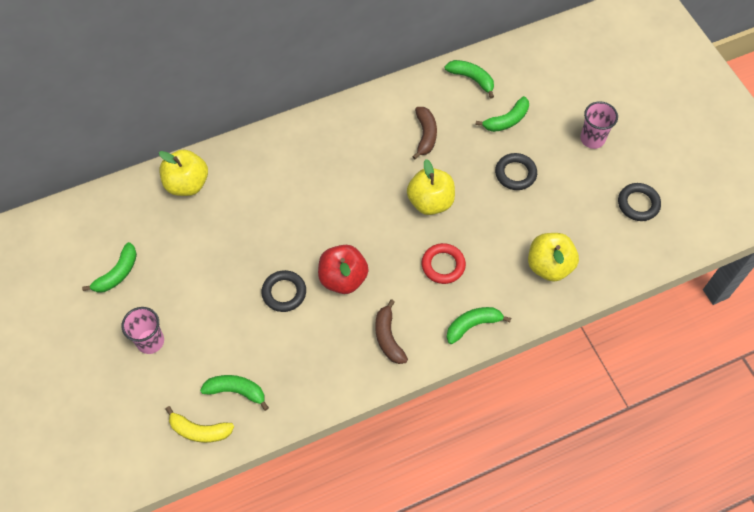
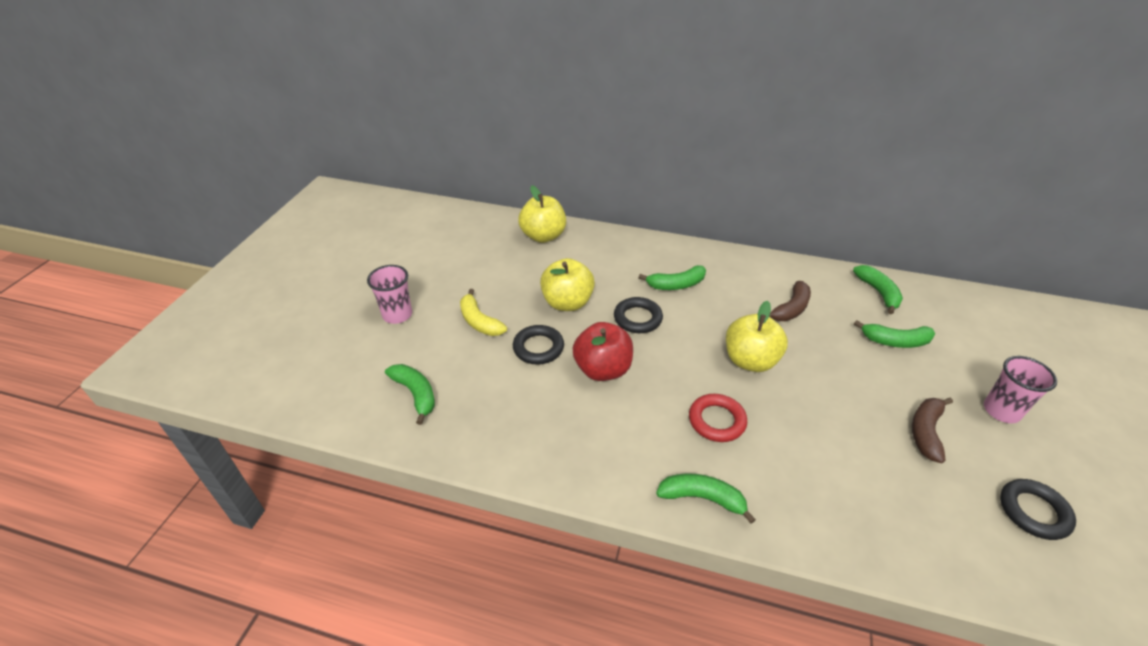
camera: 40 degrees right, 20 degrees down
green banana [82,242,137,293] -> green banana moved to [638,265,706,290]
yellow banana [166,406,234,443] -> yellow banana moved to [460,289,507,336]
brown banana [375,299,408,364] -> brown banana moved to [912,397,953,463]
black ring [495,153,537,190] -> black ring moved to [614,297,663,333]
yellow apple [528,233,579,282] -> yellow apple moved to [540,258,595,311]

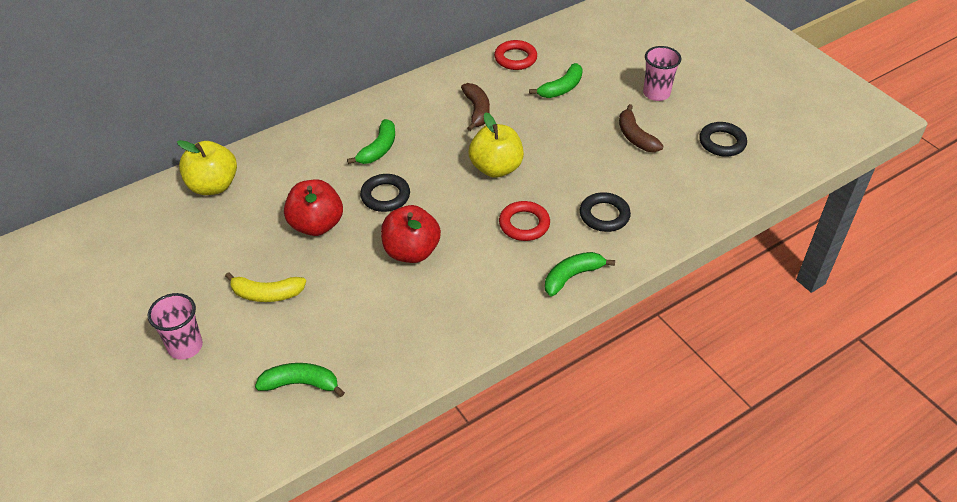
camera: 50 degrees left, 5 degrees up
black ring [513,325,564,365] -> black ring moved to [580,192,631,232]
yellow apple [540,258,595,311] -> red apple [284,179,343,236]
green banana [853,265,903,314] -> red ring [494,40,537,70]

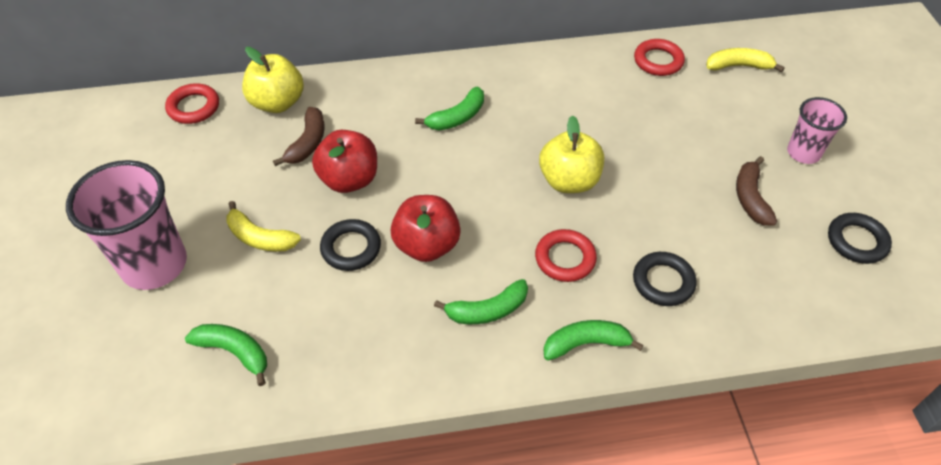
camera: 25 degrees right, 5 degrees up
pink cup [148,293,203,360] -> pink cup [66,160,187,290], size x1.76
black ring [360,174,410,212] -> black ring moved to [320,219,381,271]
brown banana [461,83,490,131] -> brown banana moved to [273,107,324,166]
green banana [529,63,583,98] -> green banana moved to [434,279,528,324]
none -> red ring [165,83,219,124]
none -> yellow banana [706,48,785,72]

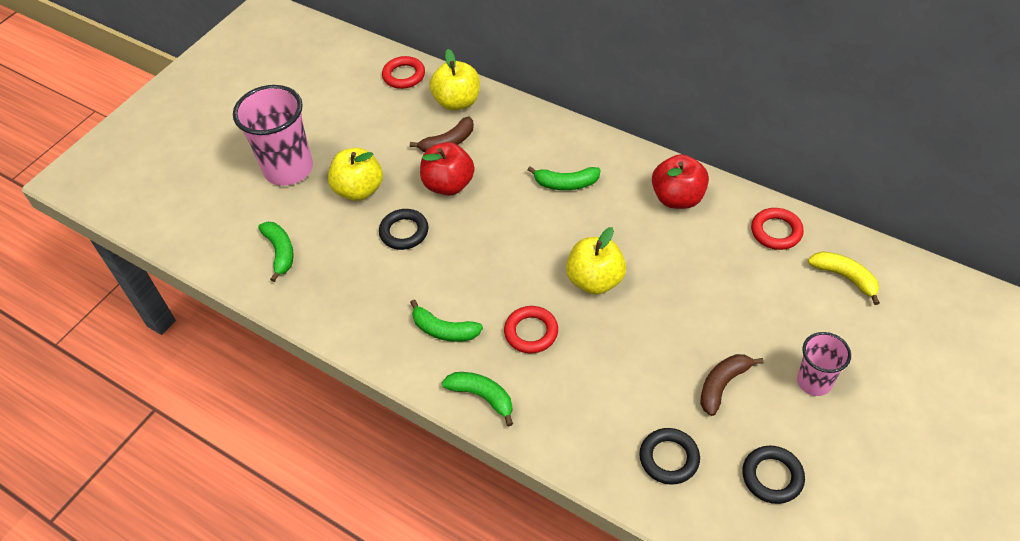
camera: 45 degrees right, 0 degrees up
yellow banana [226,201,301,252] -> yellow apple [328,148,383,201]
red apple [391,195,461,262] -> red apple moved to [652,154,709,209]
black ring [633,252,697,306] -> black ring moved to [639,428,700,485]

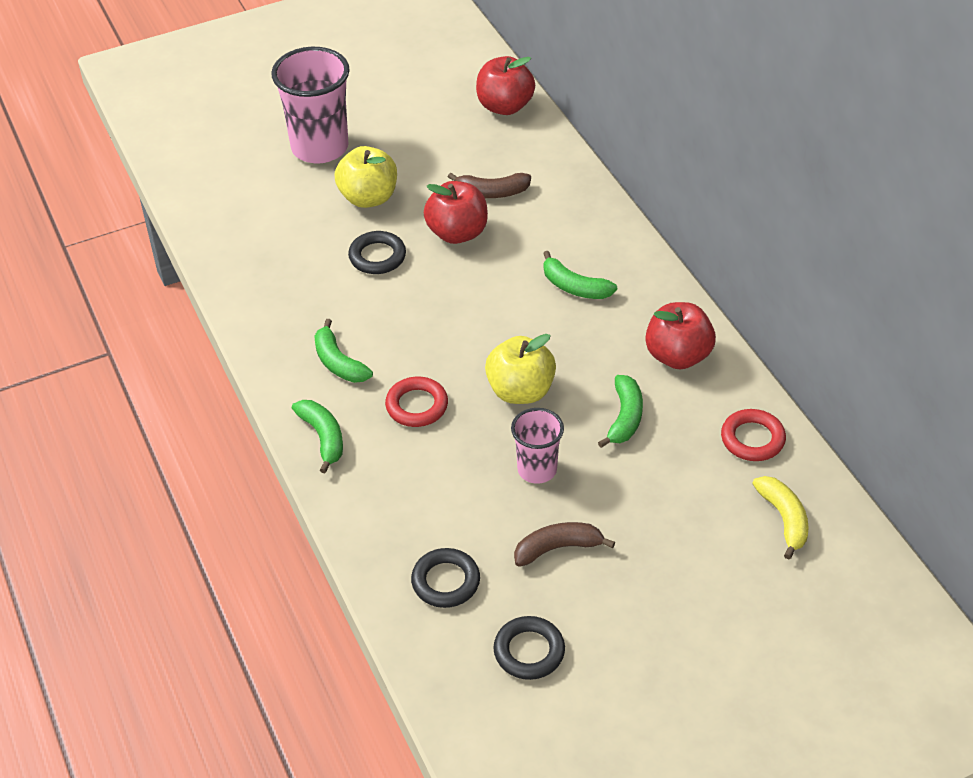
camera: 30 degrees right, 5 degrees down
green banana [258,222,294,282] -> green banana moved to [598,375,643,448]
red ring [382,56,425,89] -> red apple [476,56,535,115]
yellow apple [429,49,480,111] -> none
pink cup [797,332,851,396] -> pink cup moved to [511,408,564,484]

